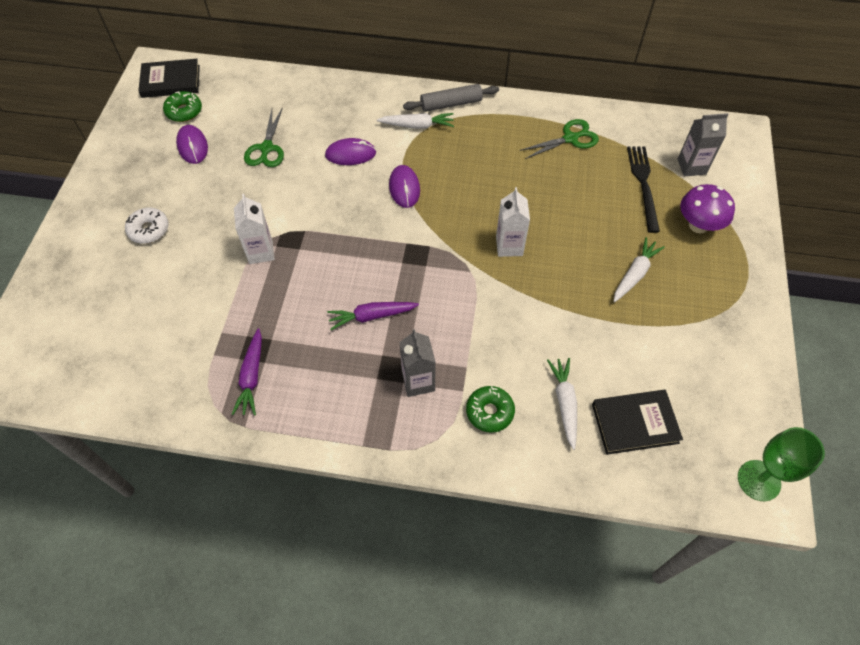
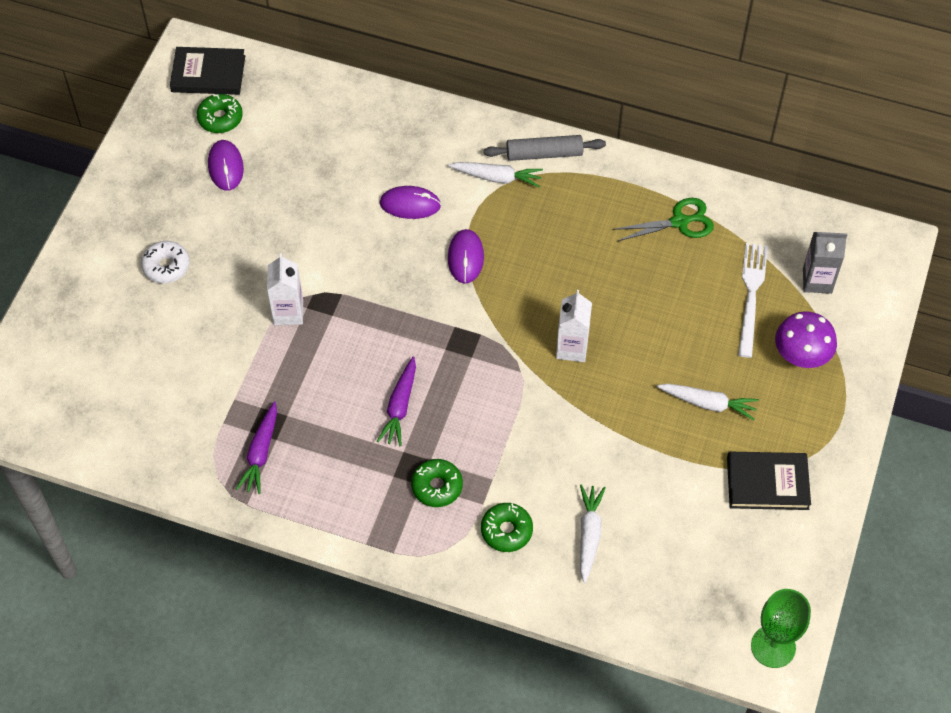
camera: 10 degrees right, 0 degrees up
green scissors [244,107,284,167] -> none
purple carrot [327,302,419,330] -> purple carrot turned 75 degrees counterclockwise [377,356,416,446]
grey carton [399,329,436,397] -> green donut [411,459,463,507]
black book [592,390,683,455] -> black book moved to [727,452,811,510]
white carrot [613,237,665,302] -> white carrot turned 60 degrees clockwise [657,384,759,420]
black fork [627,146,660,233] -> white fork [738,243,768,358]

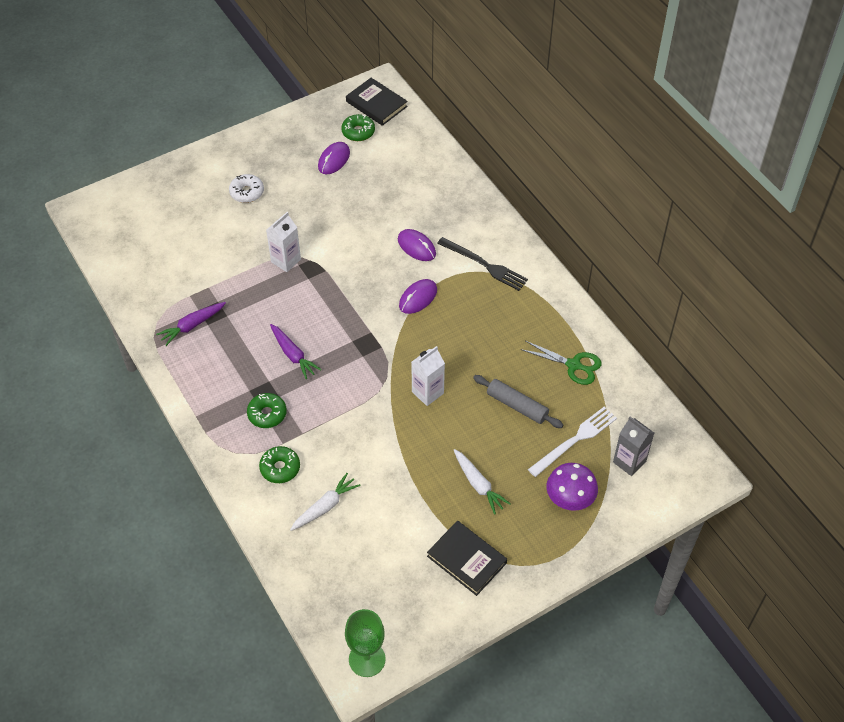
camera: 40 degrees right, 5 degrees down
purple carrot [377,356,416,446] -> purple carrot turned 90 degrees counterclockwise [270,324,322,379]
white carrot [448,162,543,188] -> black fork [437,237,528,291]
grey rolling pin [484,135,606,161] -> grey rolling pin moved to [473,375,563,428]

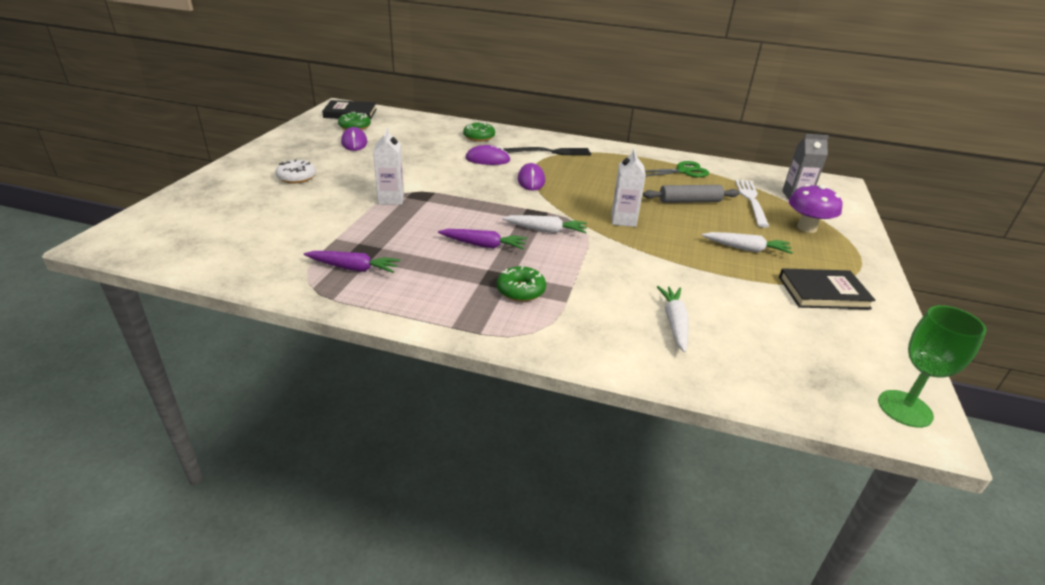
camera: 45 degrees left, 20 degrees down
purple carrot [156,302,226,346] -> purple carrot turned 90 degrees counterclockwise [304,251,401,273]
green donut [259,446,300,483] -> green donut moved to [463,122,495,141]
none -> white carrot [502,215,587,233]

